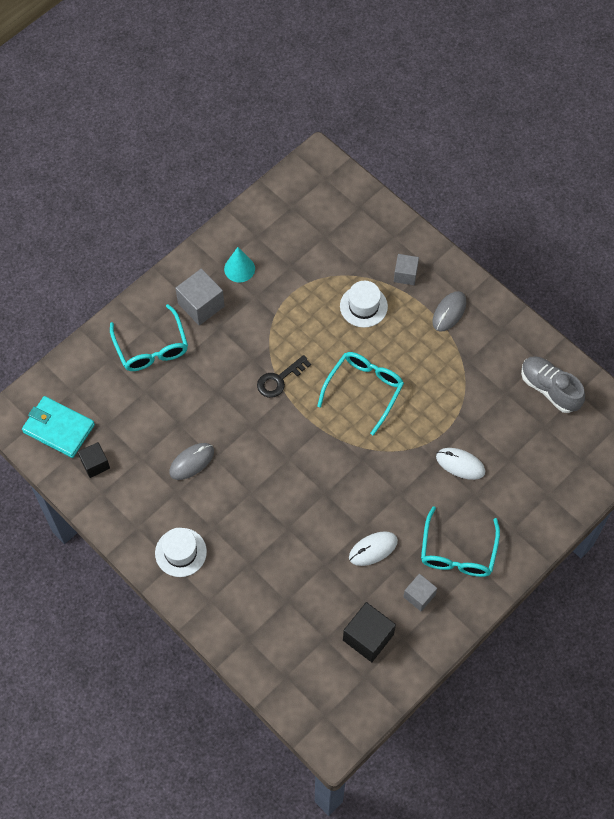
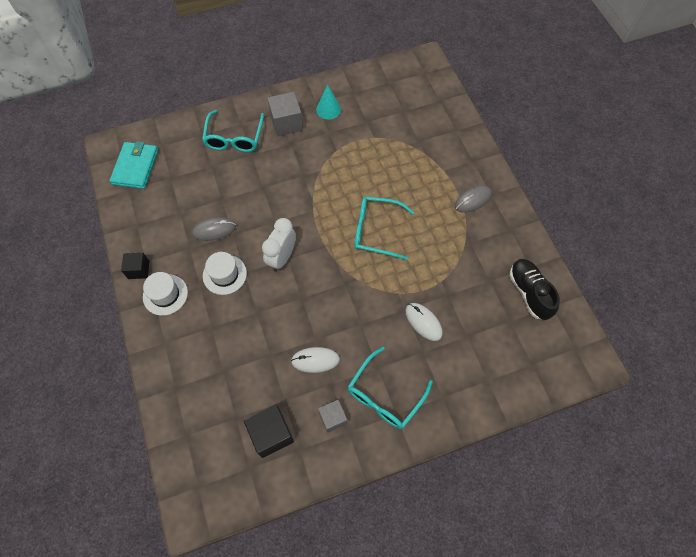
camera: 25 degrees right, 0 degrees up
turquoise wallet [22,396,95,458] -> turquoise wallet turned 45 degrees clockwise [110,141,158,189]
black cube [78,442,110,478] -> black cube moved to [121,252,149,279]
black key [257,355,311,398] -> none
turquoise glasses [317,352,404,436] -> turquoise glasses turned 135 degrees counterclockwise [354,197,414,260]
white hat [340,281,388,328] -> white hat moved to [203,252,247,295]
grey cube [394,254,419,285] -> none
grey shoe [521,356,585,413] -> black shoe [509,259,560,320]
none -> white clock [262,218,296,271]

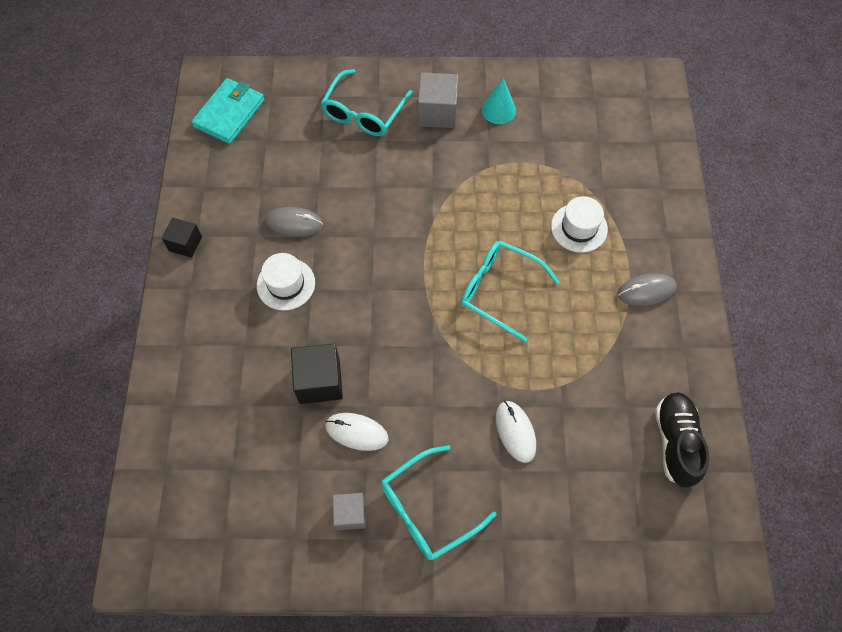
camera: 20 degrees right, 0 degrees up
white hat [143,272,188,316] -> white hat moved to [551,196,608,253]
black cube [244,404,294,458] -> black cube moved to [291,343,343,404]
white clock [262,218,296,271] -> none

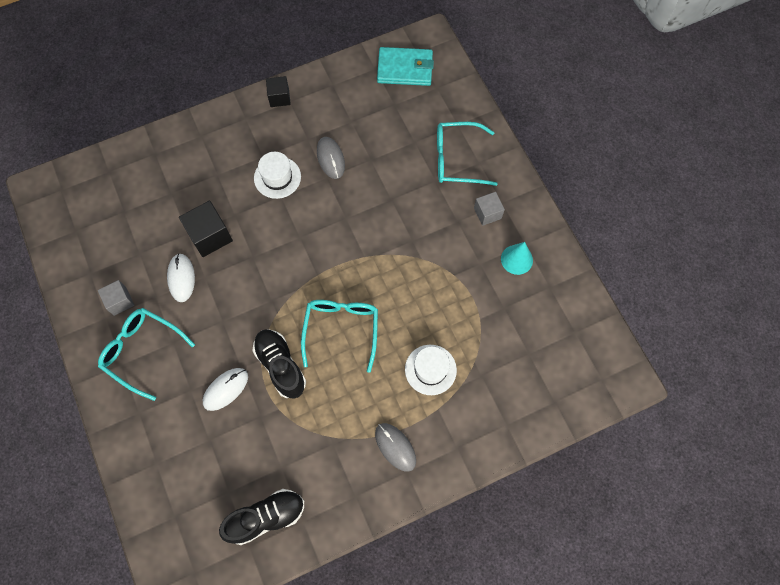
camera: 65 degrees right, 5 degrees up
grey cube [418,72,458,128] -> grey cube [474,192,505,226], size x0.64
none -> black shoe [252,329,306,399]

